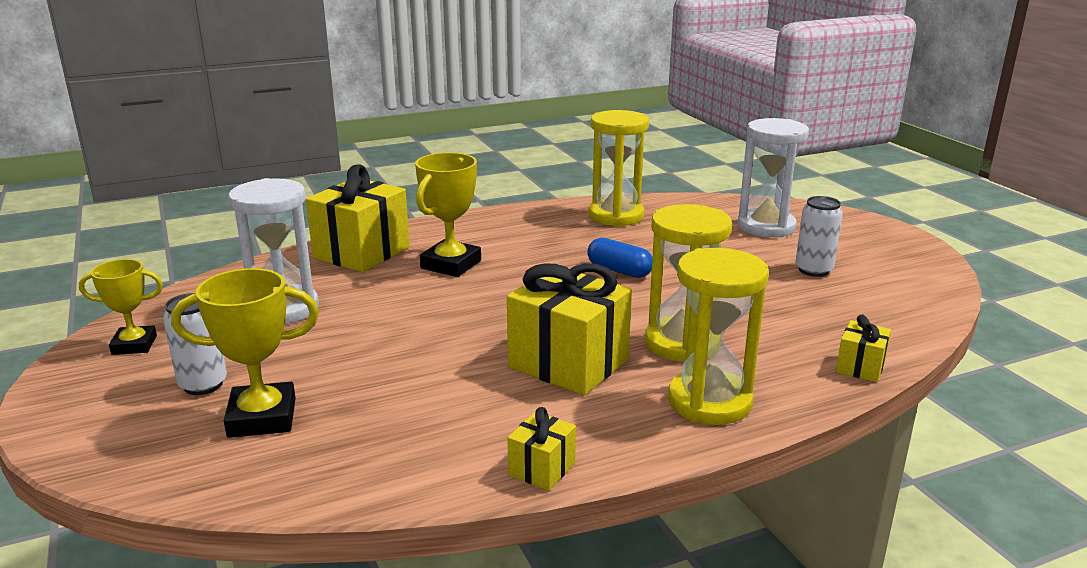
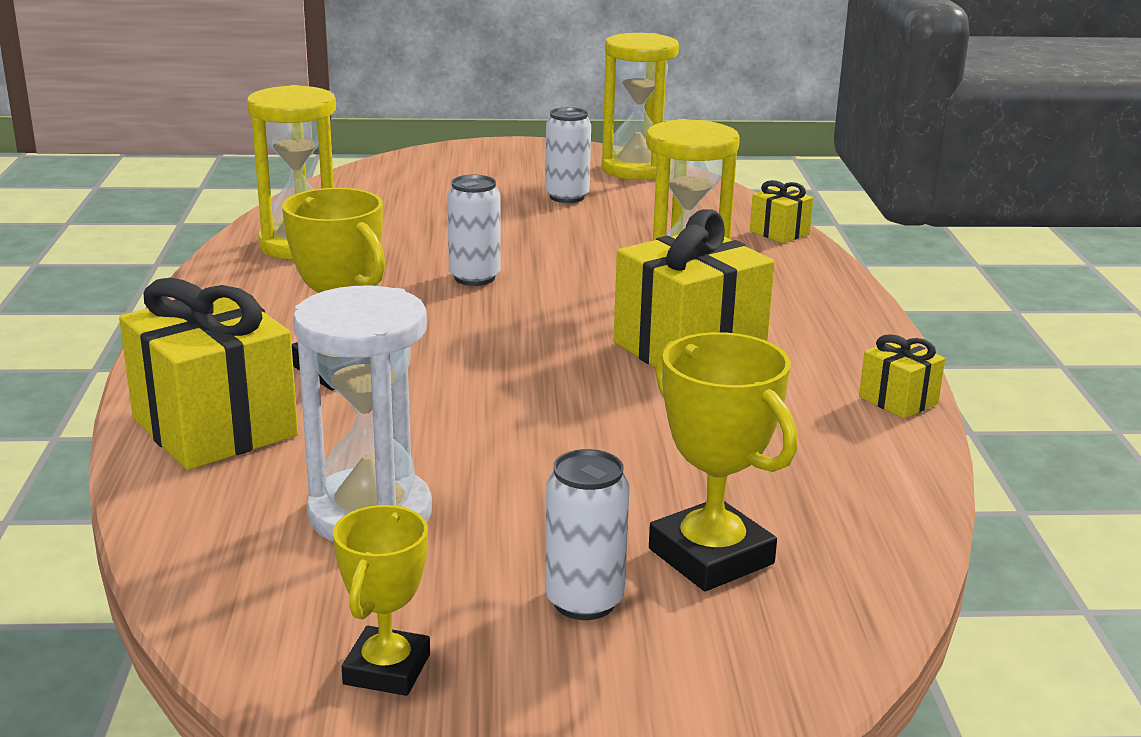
camera: 70 degrees left, 0 degrees up
yellow trophy [171,268,319,438] -> yellow trophy turned 45 degrees counterclockwise [649,332,798,591]
blue capsule [587,238,652,278] -> white can [447,175,501,286]
yellow hourglass [668,248,769,425] -> yellow hourglass moved to [601,33,679,180]
white hourglass [737,118,809,238] -> none

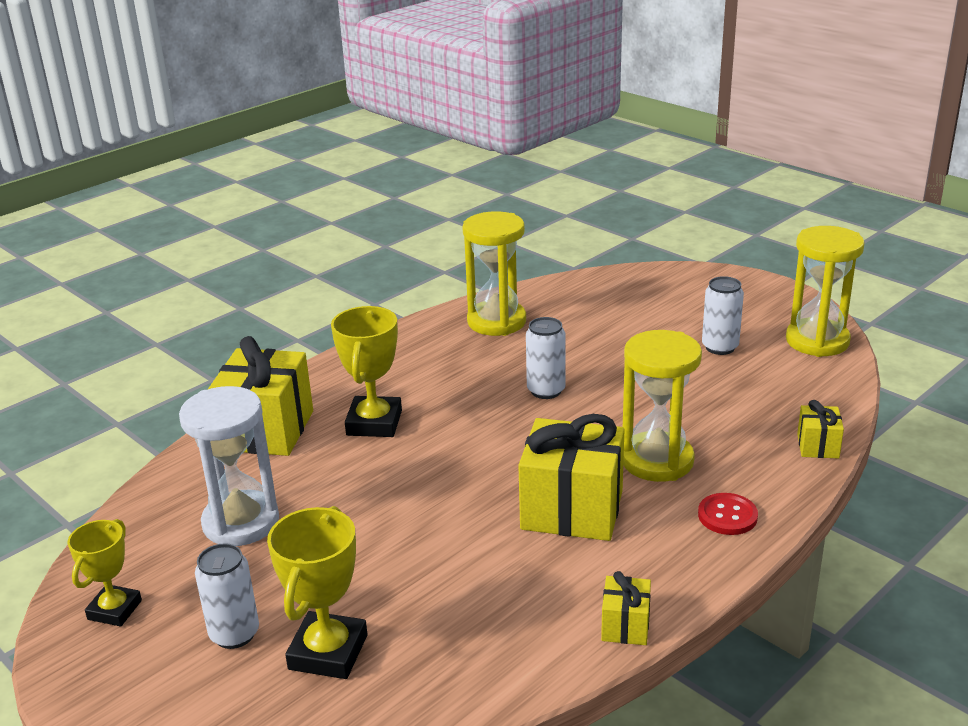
camera: 50 degrees right, 5 degrees up
yellow trophy [333,505,430,696] -> yellow trophy turned 45 degrees counterclockwise [68,519,142,626]
none -> red button [698,493,758,535]

